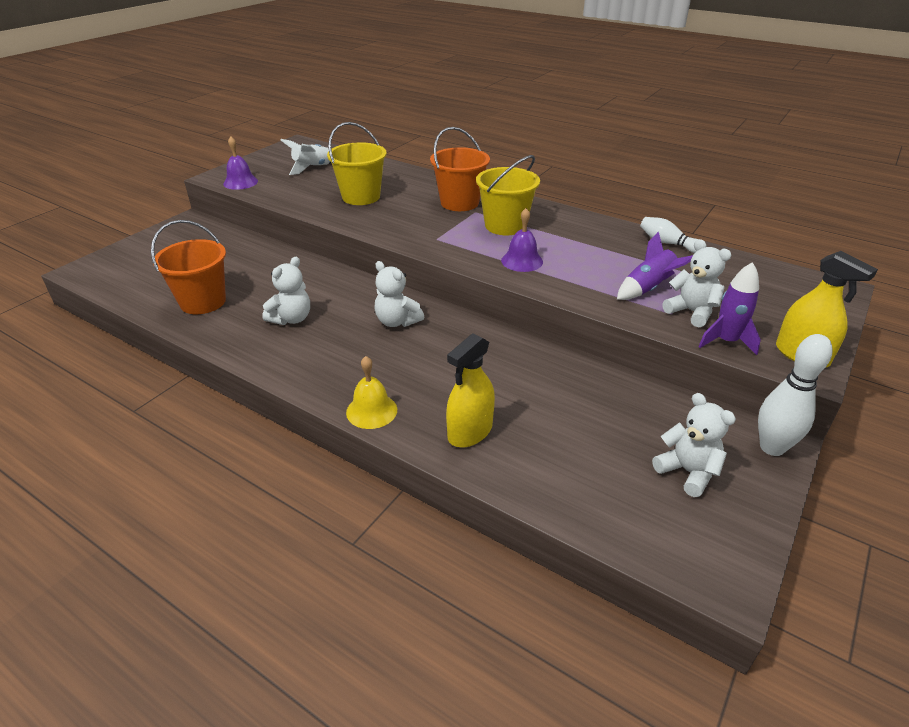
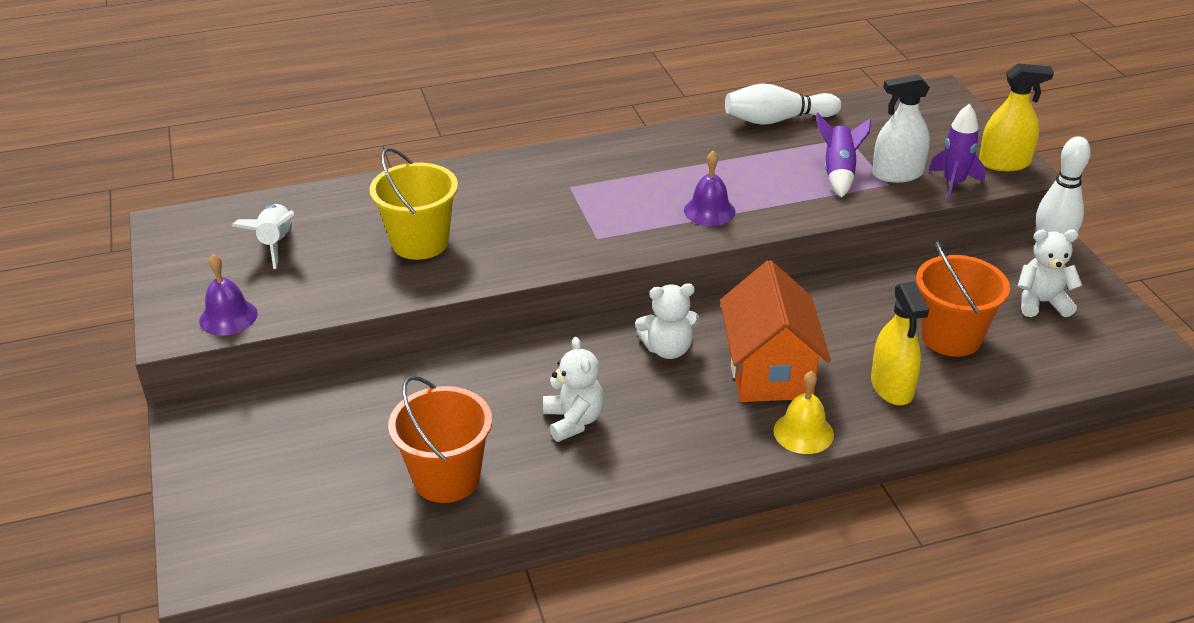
camera: 50 degrees left, 0 degrees up
orange bucket [430,127,490,211] -> orange bucket moved to [916,241,1010,357]
yellow bucket [476,155,540,235] -> none
white bowling pin [640,217,698,253] -> white bowling pin [725,83,841,125], size x1.52
white teddy bear [662,239,731,327] -> white spray bottle [872,74,930,183]
none -> orange house [720,260,831,402]

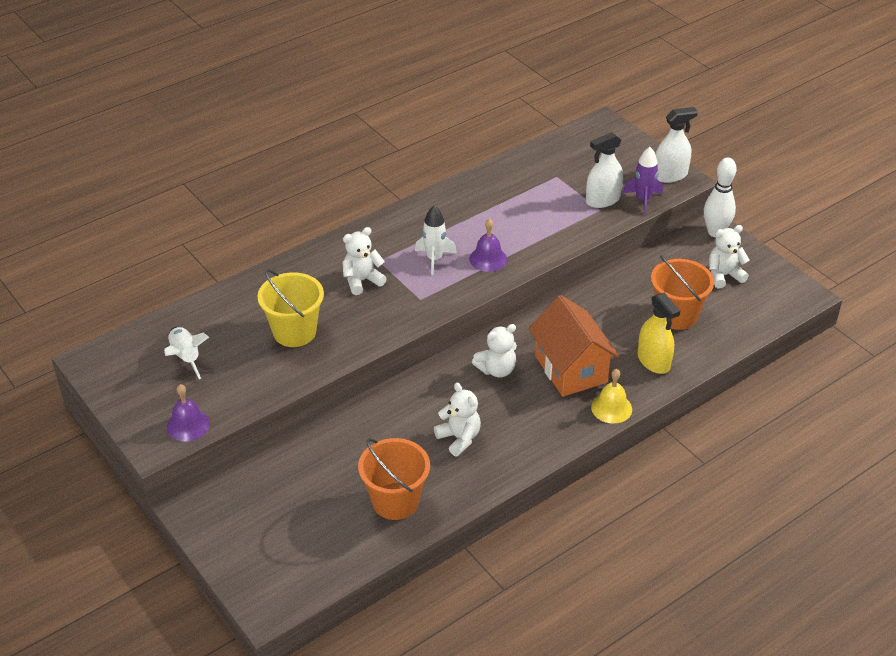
camera: 20 degrees left, 5 degrees up
white bowling pin [725,83,841,125] -> none
purple rocket [816,113,871,197] -> none
yellow spray bottle [979,64,1054,171] -> white spray bottle [655,107,698,183]
none -> white teddy bear [342,227,387,295]
none -> white rocket [415,206,457,275]

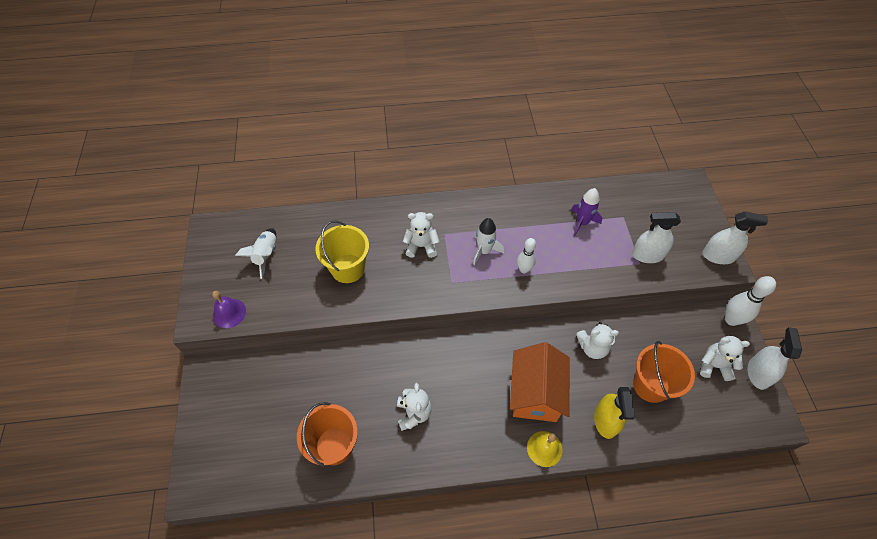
camera: 30 degrees right, 15 degrees up
purple bell [469,219,507,272] -> white bowling pin [517,238,536,273]
white teddy bear [472,324,517,378] -> white teddy bear moved to [576,322,619,359]
purple rocket [623,147,663,214] -> purple rocket moved to [571,188,602,236]
none -> white spray bottle [748,327,802,390]

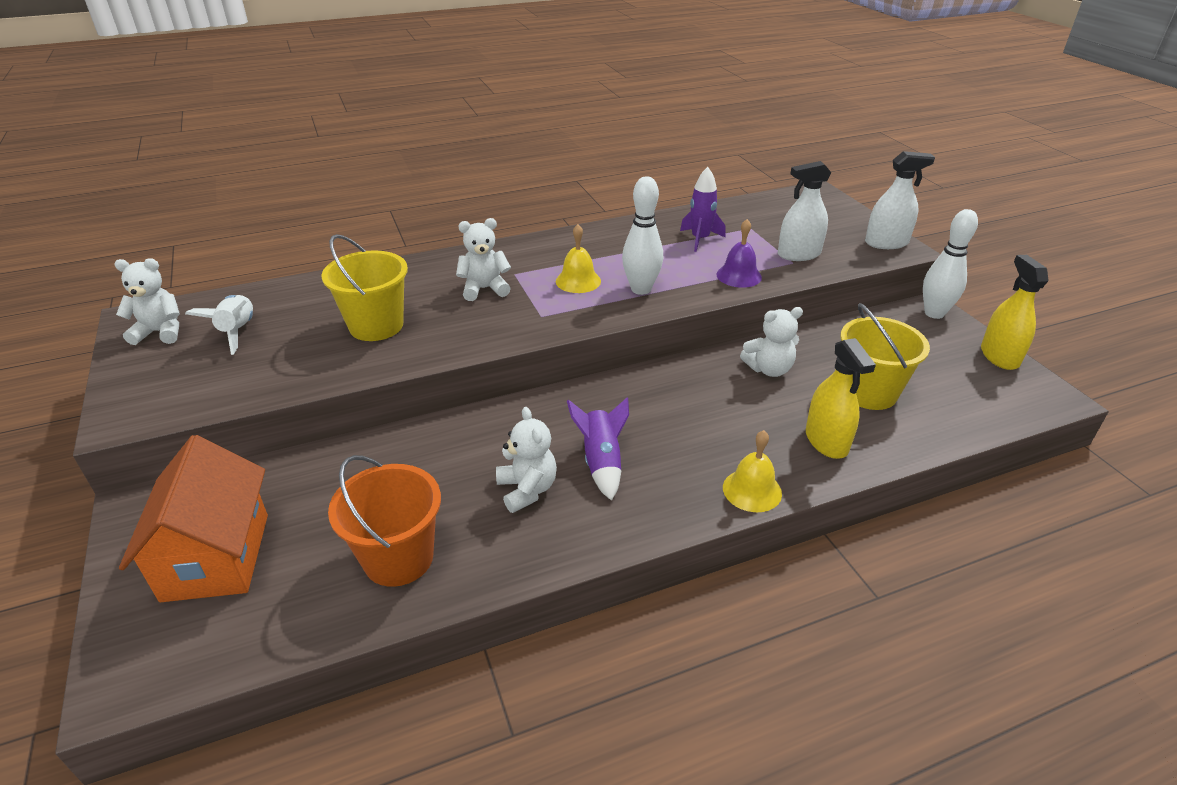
camera: 15 degrees left, 20 degrees down
purple bell [212,291,246,328] -> purple bell moved to [716,219,762,288]
white rocket [473,218,504,265] -> yellow bell [556,224,601,293]
orange house [510,342,570,422] -> orange house moved to [119,435,268,602]
white bowling pin [517,238,536,273] -> white bowling pin [622,176,663,295], size x1.52
orange bucket [633,341,695,403] -> yellow bucket [840,303,930,410]
white teddy bear [700,336,750,381] -> white teddy bear moved to [114,258,180,345]
white spray bottle [748,327,802,390] -> yellow spray bottle [981,255,1049,370]
none -> purple rocket [567,397,629,501]

